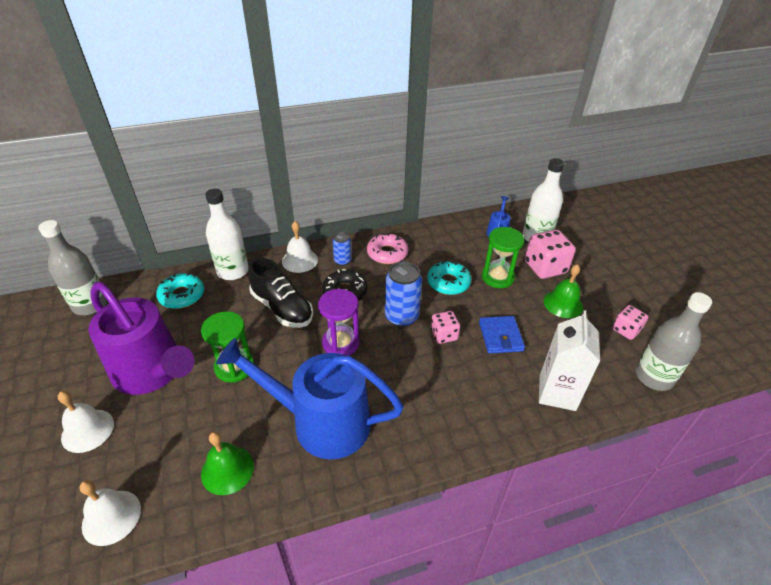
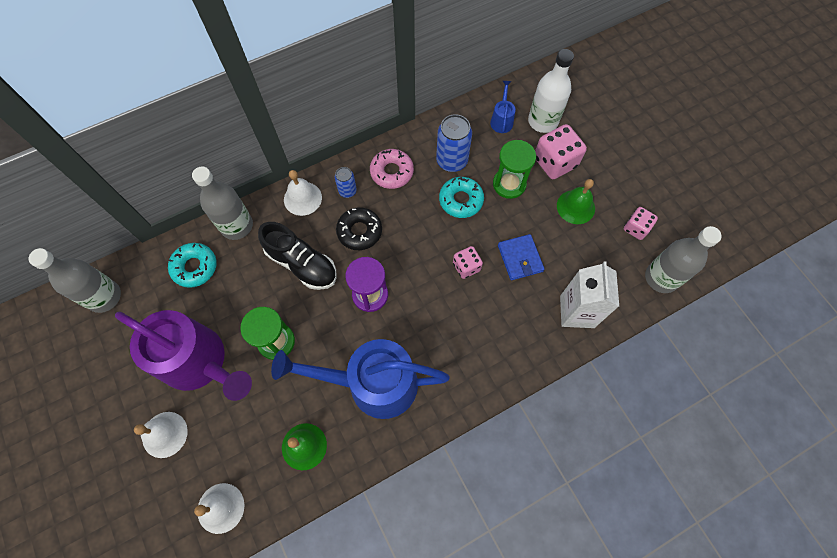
camera: 10 degrees left, 25 degrees up
white bottle [205,189,249,280] -> grey bottle [192,166,253,240]
blue can [385,262,422,327] -> blue can moved to [436,114,472,172]

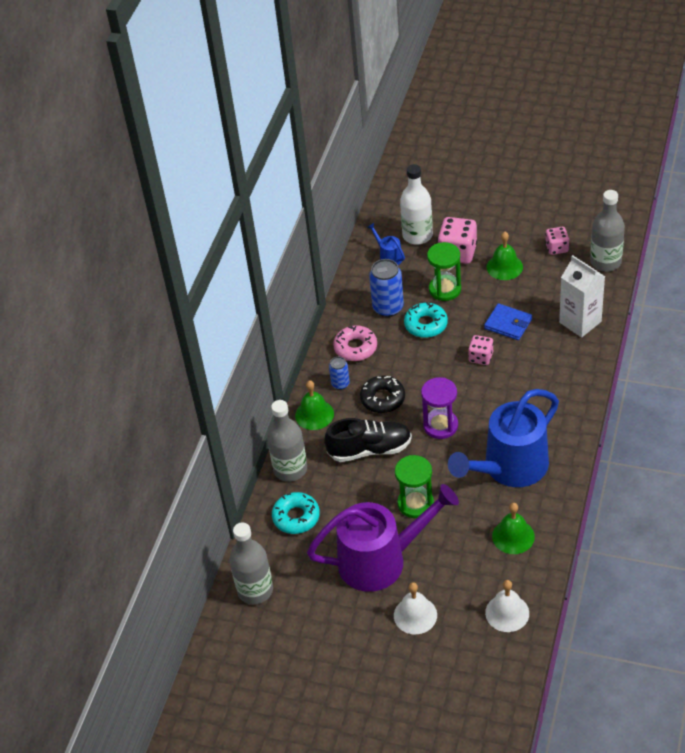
camera: 40 degrees left, 20 degrees down
white bell [284,170,322,216] -> green bell [295,380,334,430]

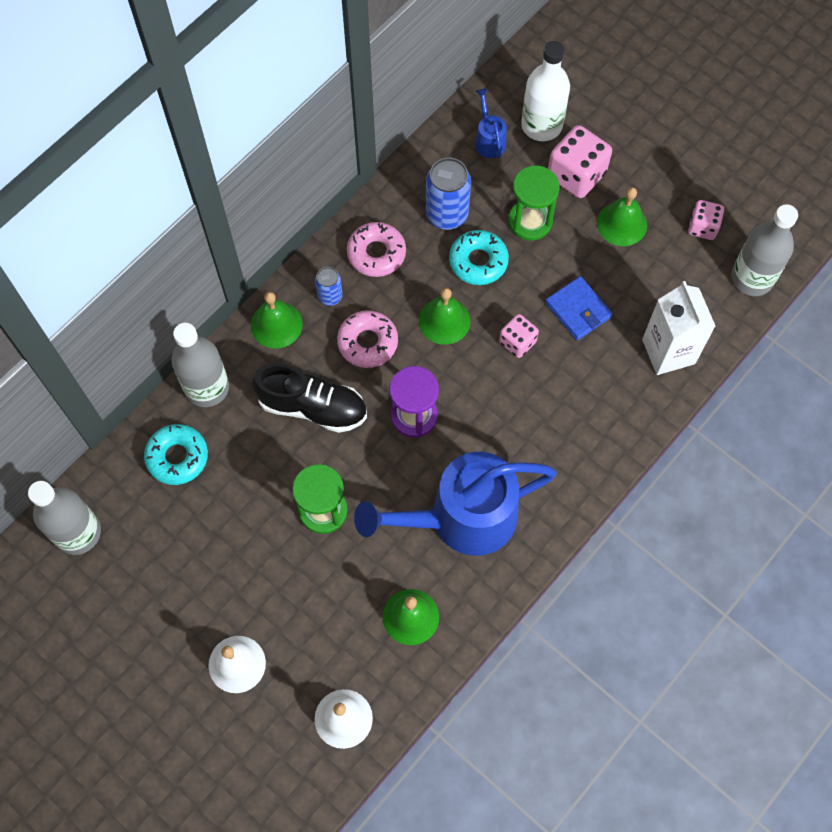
camera: 20 degrees right, 20 degrees up
purple watering can [307,484,459,592] -> none
black donut [360,375,405,413] -> pink donut [337,310,398,368]
none -> green bell [419,288,470,345]

